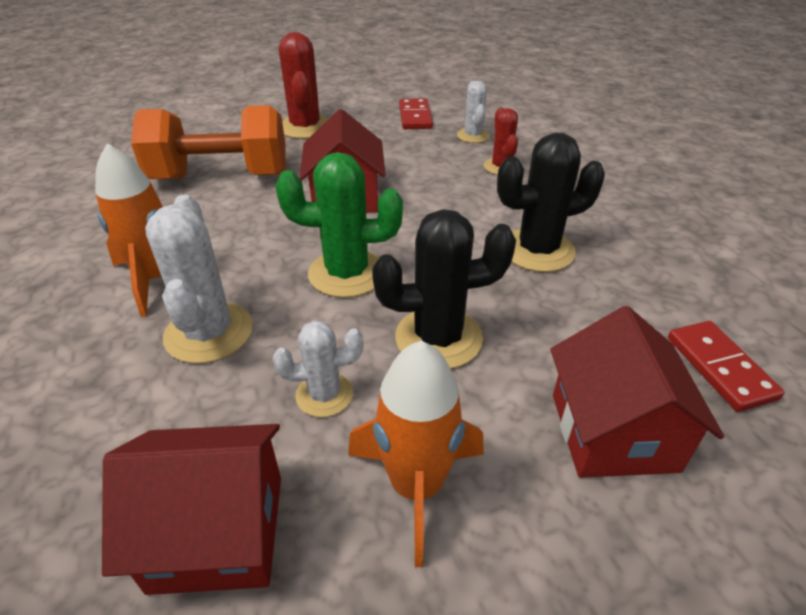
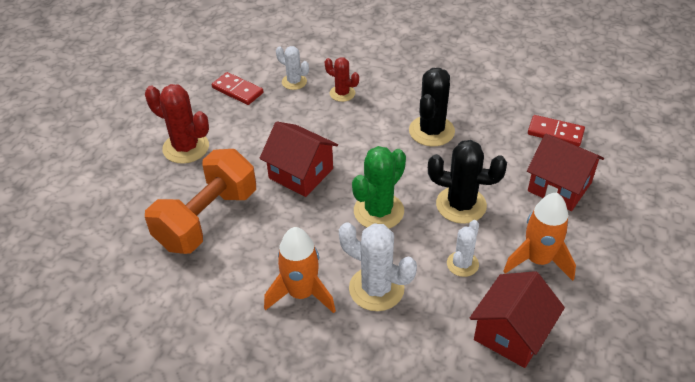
camera: 50 degrees left, 5 degrees up
black cactus [372,209,516,369] -> black cactus turned 75 degrees clockwise [428,140,507,224]

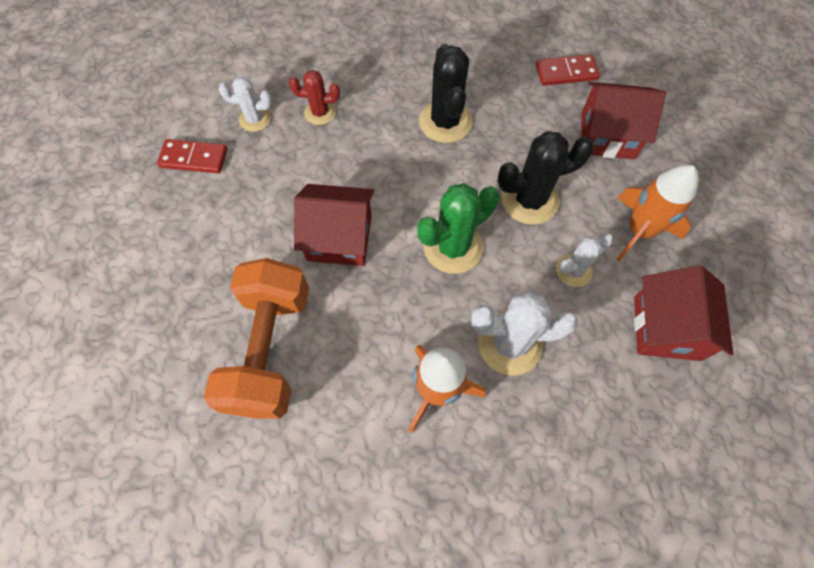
camera: 30 degrees left, 20 degrees up
red cactus [145,84,209,164] -> none
green cactus [352,146,406,229] -> green cactus turned 45 degrees clockwise [418,183,499,274]
white cactus [447,220,479,277] -> white cactus turned 60 degrees clockwise [556,234,613,287]

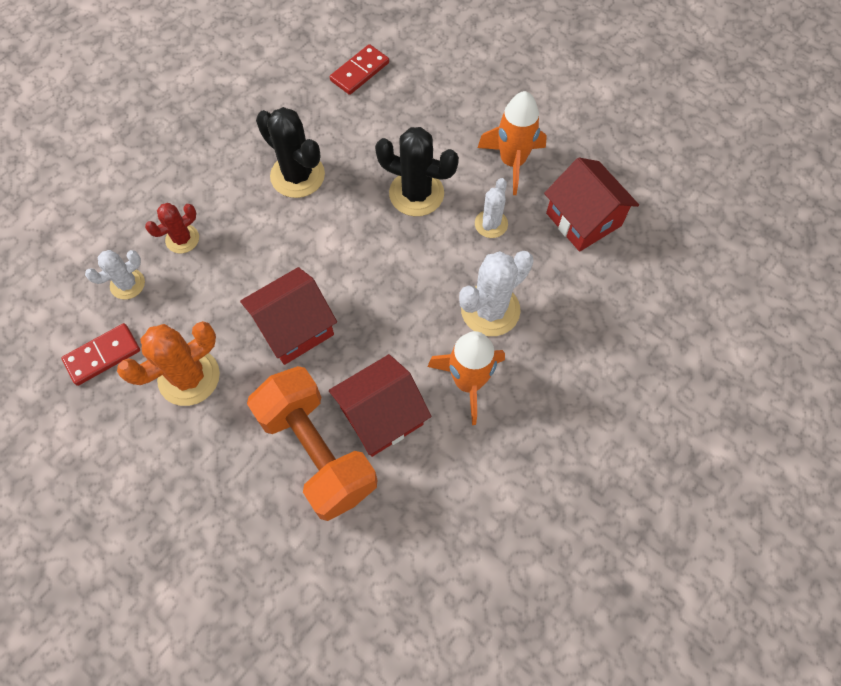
camera: 40 degrees left, 0 degrees up
green cactus [418,183,499,274] -> none
black cactus [497,131,594,225] -> black cactus turned 75 degrees clockwise [375,127,459,216]
red house [581,82,666,159] -> red house moved to [329,354,432,457]
none -> orange cactus [117,321,220,406]

